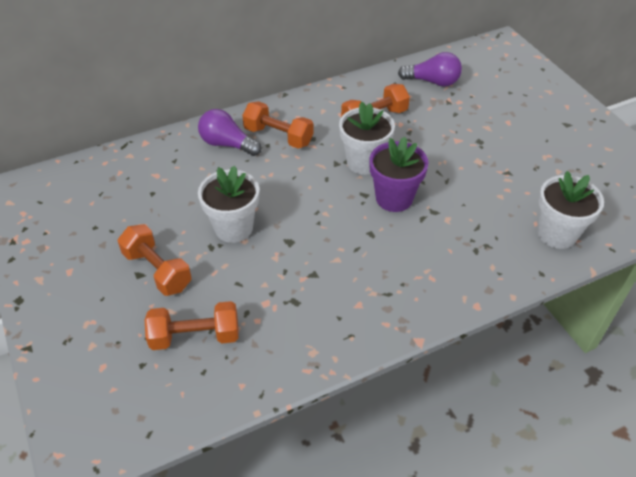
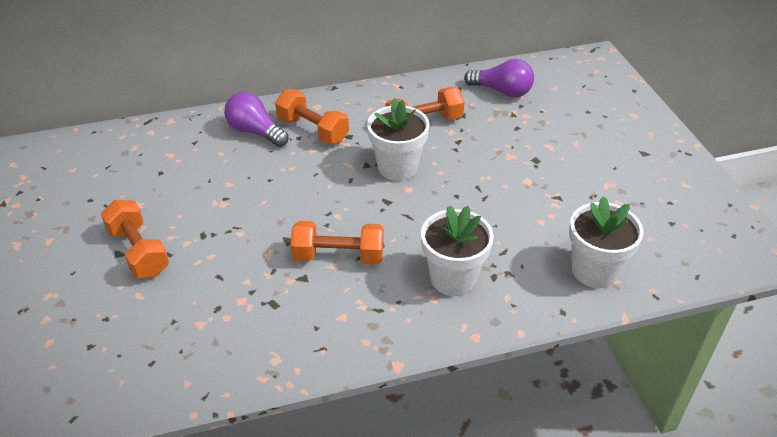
camera: 10 degrees right, 5 degrees down
orange dumbbell [145,301,239,350] -> orange dumbbell moved to [290,221,384,265]
white flower pot [198,166,259,243] -> white flower pot moved to [421,205,494,296]
purple flower pot [369,137,428,212] -> none

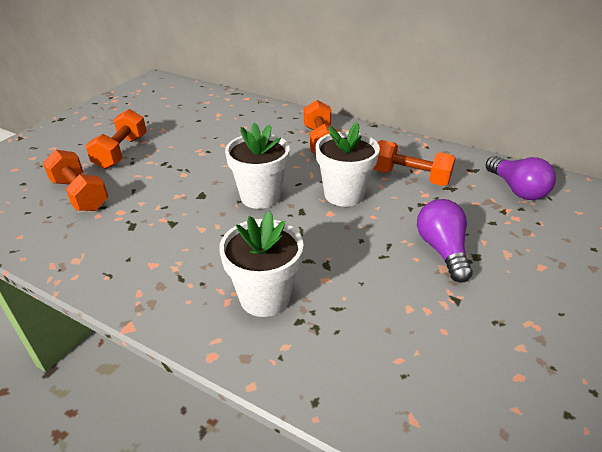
camera: 45 degrees right, 5 degrees down
purple light bulb [224,92,289,147] -> purple light bulb moved to [417,199,473,283]
orange dumbbell [290,221,384,265] -> orange dumbbell moved to [43,150,108,211]
white flower pot [569,196,644,288] -> white flower pot moved to [225,123,290,209]

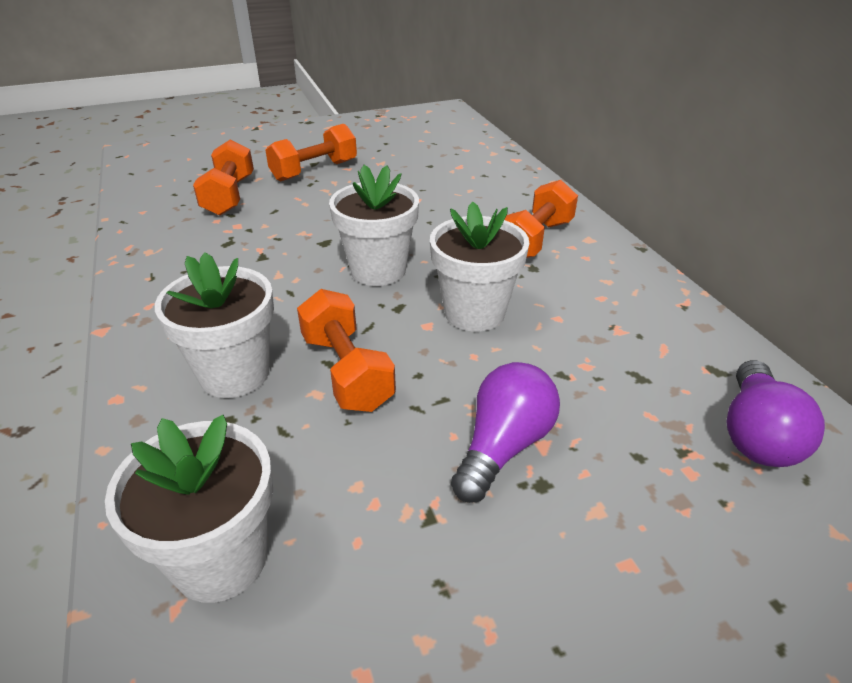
camera: 40 degrees right, 0 degrees up
orange dumbbell [373,140,456,186] -> orange dumbbell moved to [297,289,396,412]
none -> white flower pot [105,415,273,603]

